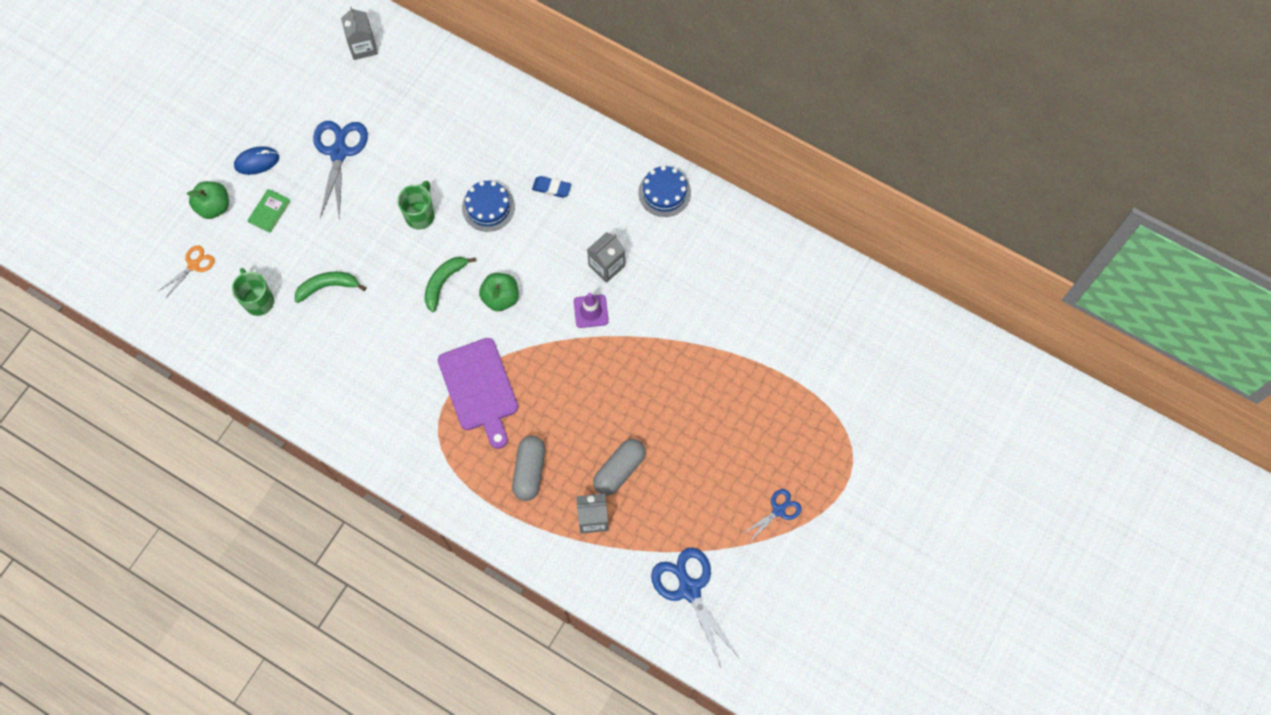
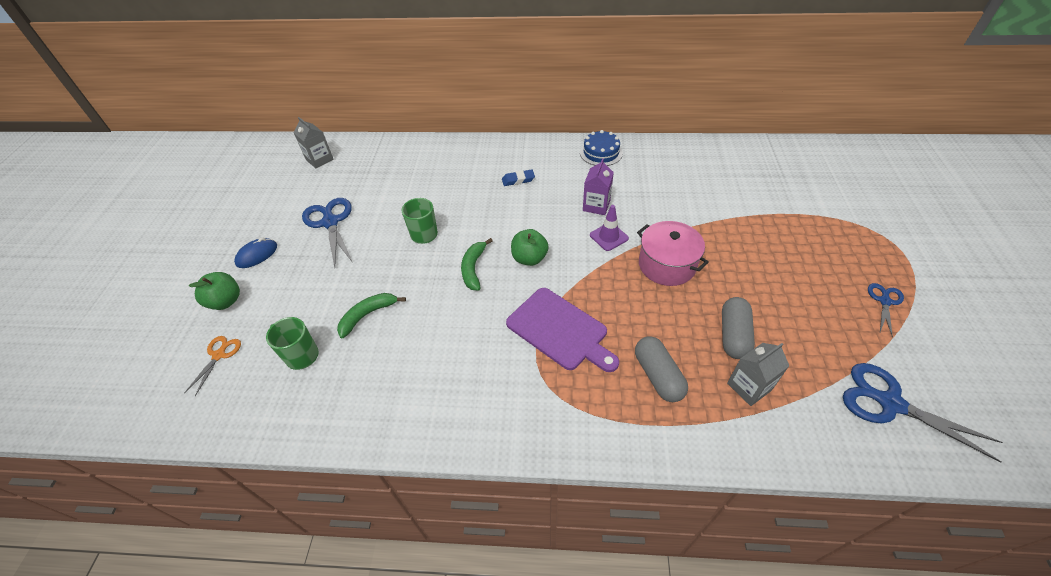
camera: 25 degrees left, 20 degrees down
green book [247,189,291,233] -> none
blue cake [462,181,515,232] -> none
grey carton [587,232,625,283] -> purple carton [583,158,614,215]
none -> pink pot [637,221,709,286]

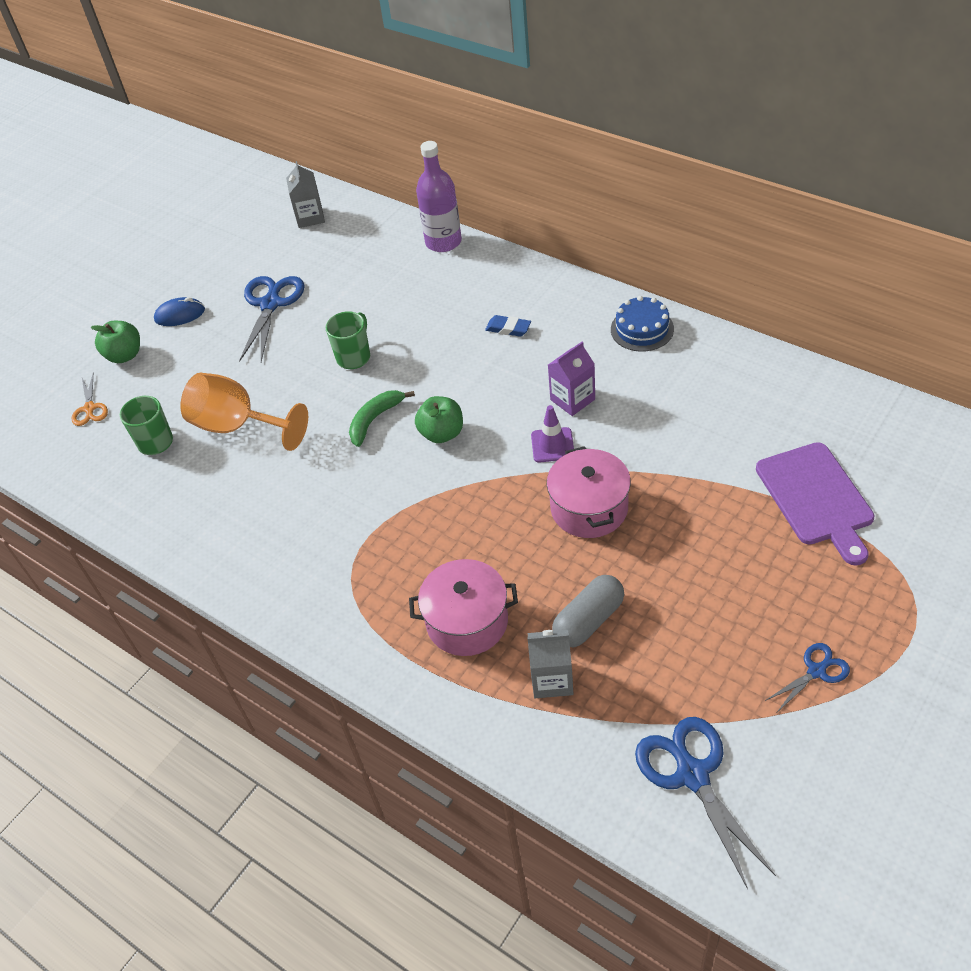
camera: 35 degrees right, 0 degrees up
orange scissors [184,336,241,396] -> orange scissors turned 120 degrees clockwise [71,374,108,426]
green banana [337,293,406,338] -> orange goblet [181,373,308,451]
purple cutting board [506,288,619,372] -> purple cutting board moved to [756,442,875,566]
grey capsule [635,336,688,402] -> pink pot [409,559,518,656]
none -> purple bottle [416,141,462,252]

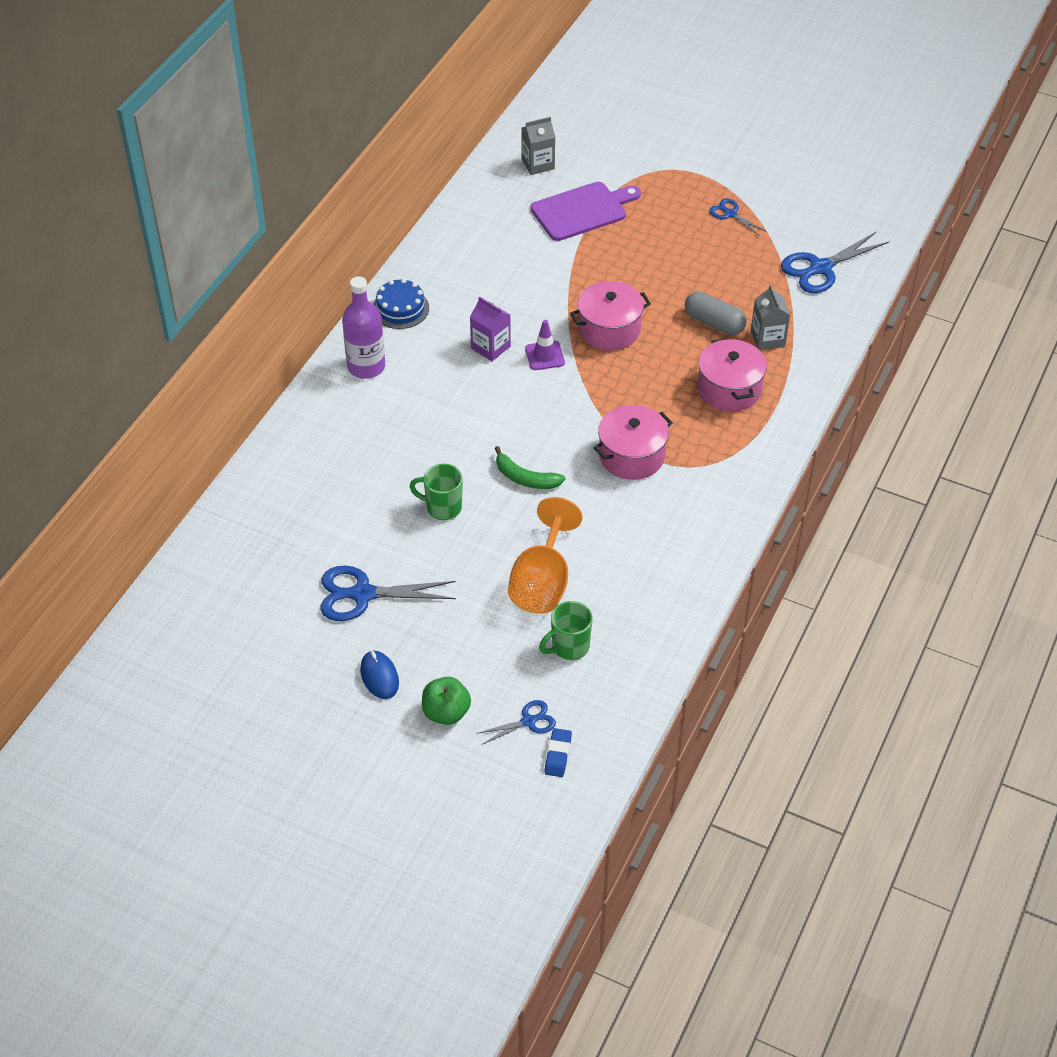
camera: 105 degrees left, 0 degrees up
orange scissors [71,374,108,426] -> blue scissors [476,700,556,744]
grey carton [286,161,325,228] -> grey carton moved to [522,117,555,175]
green apple [415,396,463,443] -> none
purple bottle [416,141,462,252] -> purple bottle moved to [342,276,385,379]
blue eraser [485,315,531,337] -> blue eraser moved to [544,728,572,777]
none -> pink pot [594,405,673,480]

